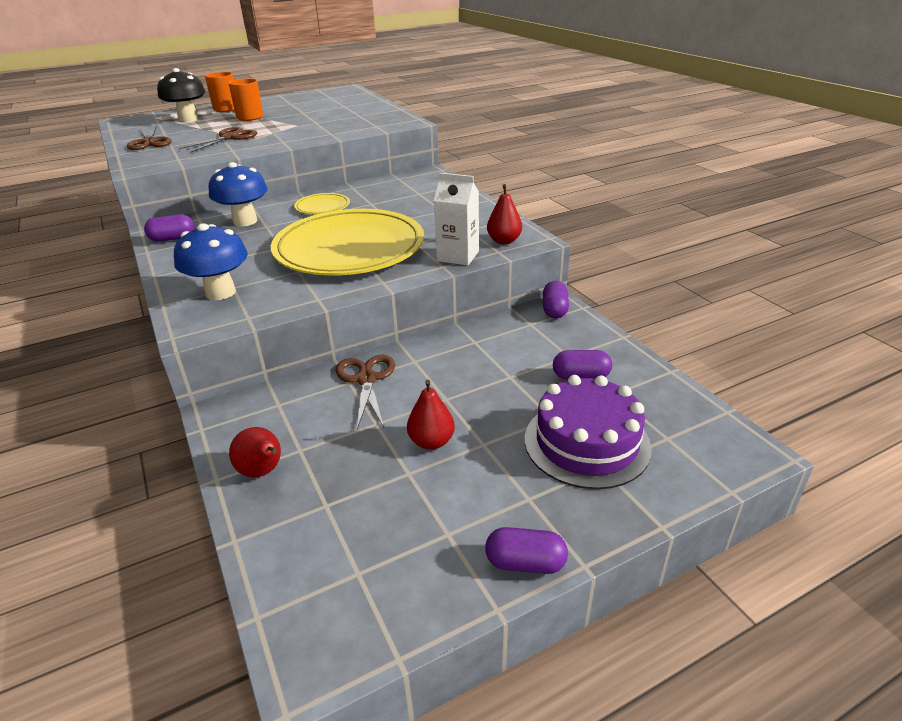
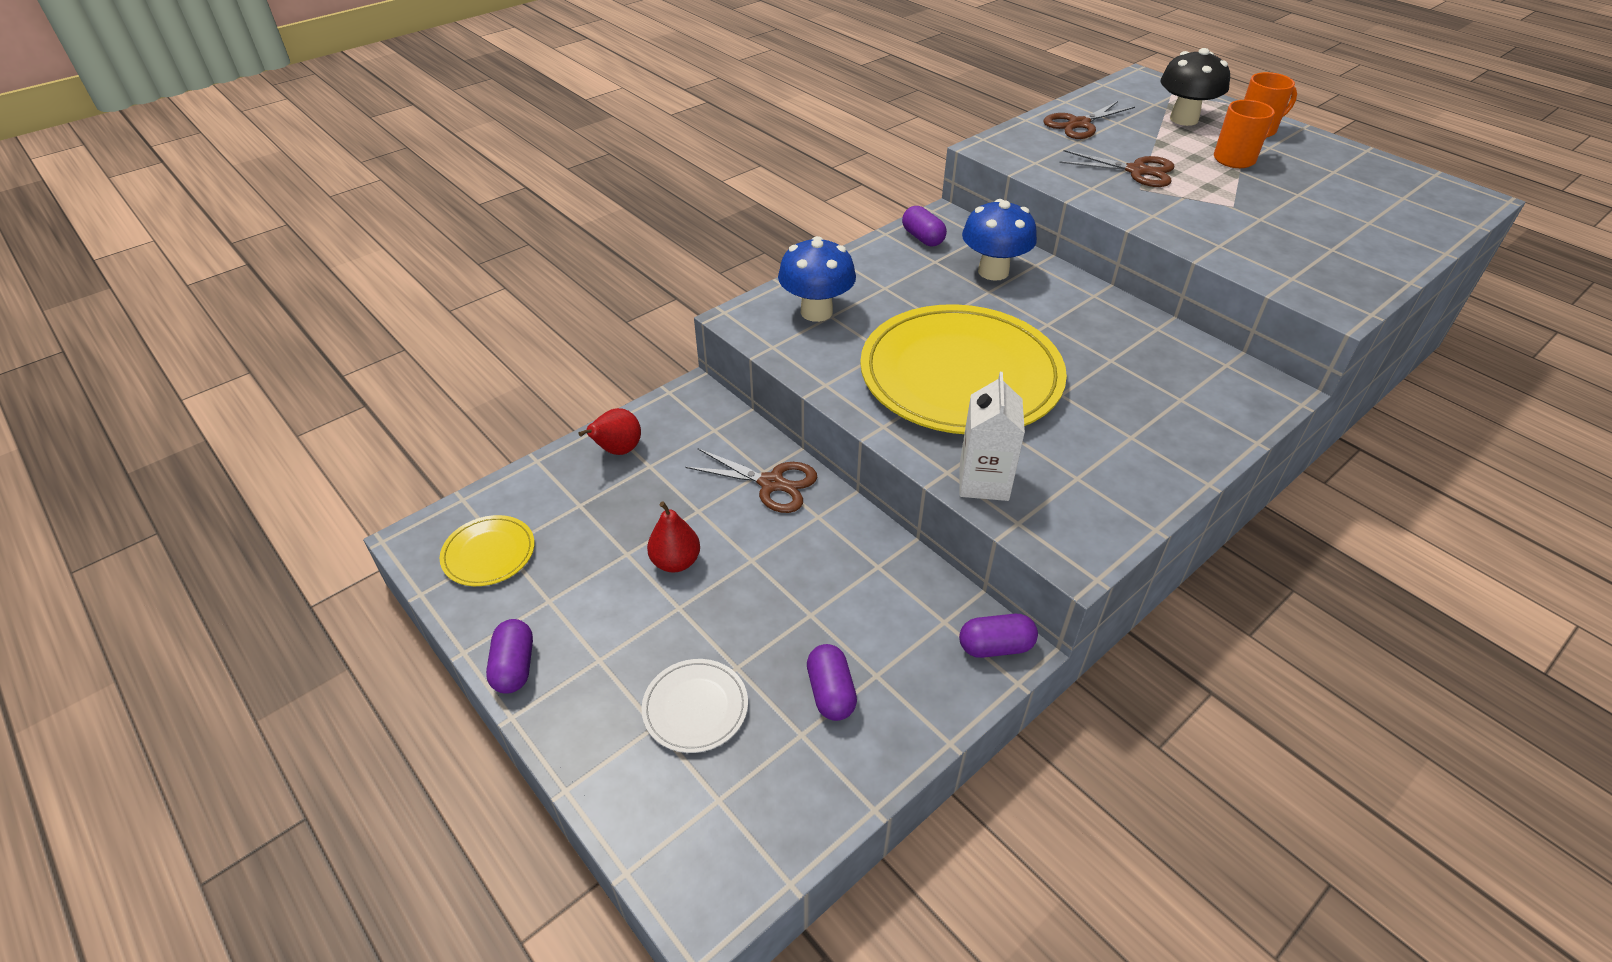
camera: 75 degrees right, 10 degrees up
yellow plate [294,193,350,214] -> yellow plate moved to [440,515,535,586]
brown scissors [336,355,395,429] -> brown scissors turned 45 degrees clockwise [685,448,817,513]
red pear [487,184,522,245] -> none
purple cake [525,375,652,489] -> white plate [642,659,748,753]

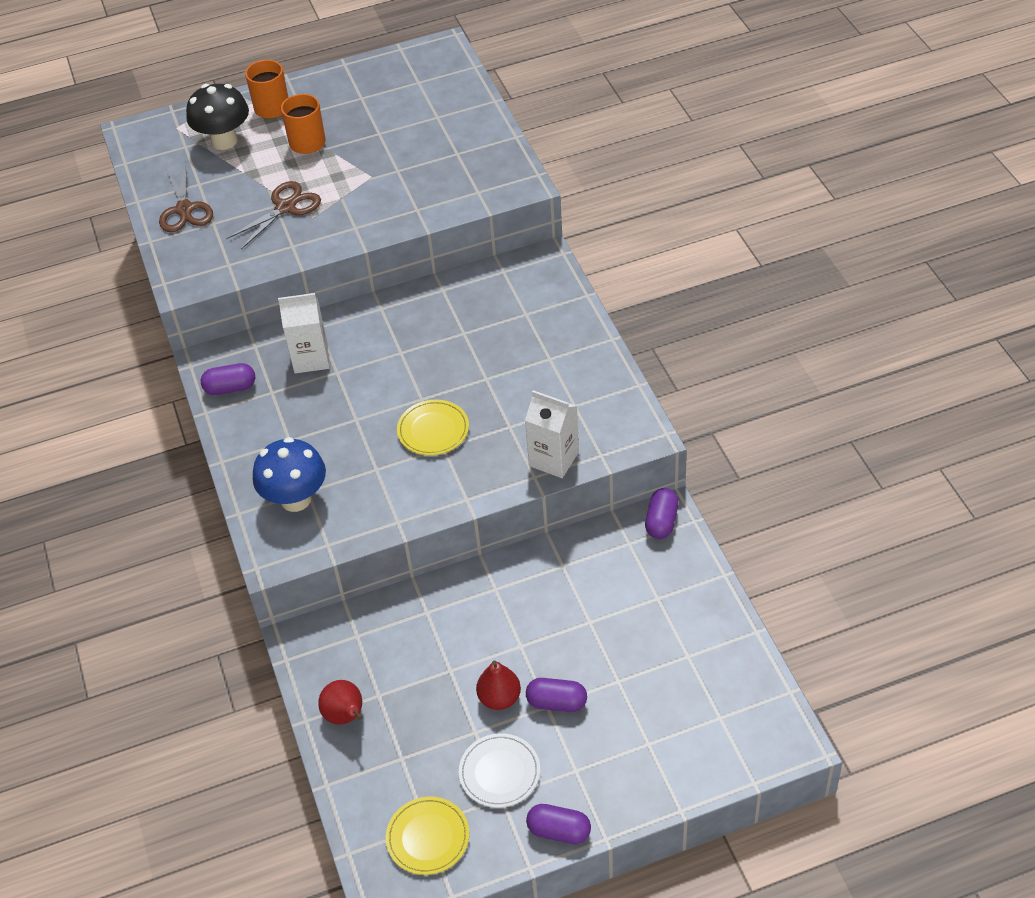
camera: 65 degrees left, 5 degrees up
white plate [642,659,748,753] -> white plate moved to [459,733,540,808]
brown scissors [685,448,817,513] -> none
purple capsule [807,644,857,721] -> purple capsule moved to [526,678,587,712]
yellow plate [860,304,1067,434] -> yellow plate [397,400,469,456], size x0.42
blue mushroom [962,199,1037,281] -> white carton [278,293,330,373]

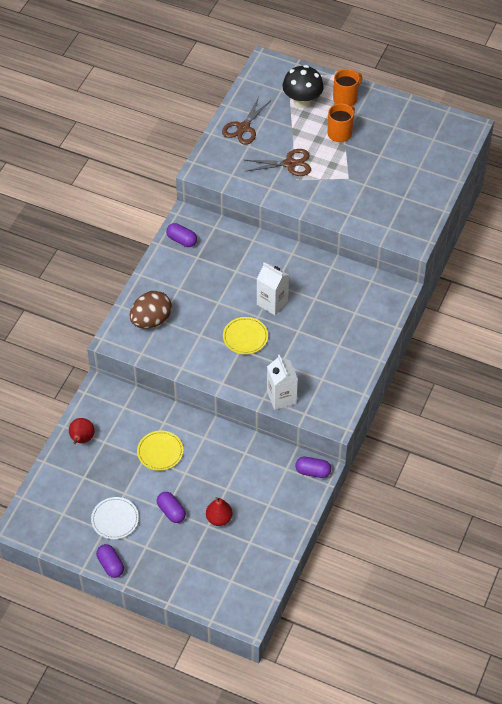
camera: 40 degrees right, 5 degrees up
blue mushroom [253,437,326,512] -> brown egg [129,291,172,328]
white carton [278,293,330,373] -> white carton moved to [257,262,289,315]
yellow plate [386,797,469,875] -> yellow plate moved to [137,431,183,471]
red pear [476,660,521,710] -> red pear moved to [206,497,232,526]
purple capsule [645,488,679,539] -> purple capsule turned 45 degrees clockwise [295,457,331,478]

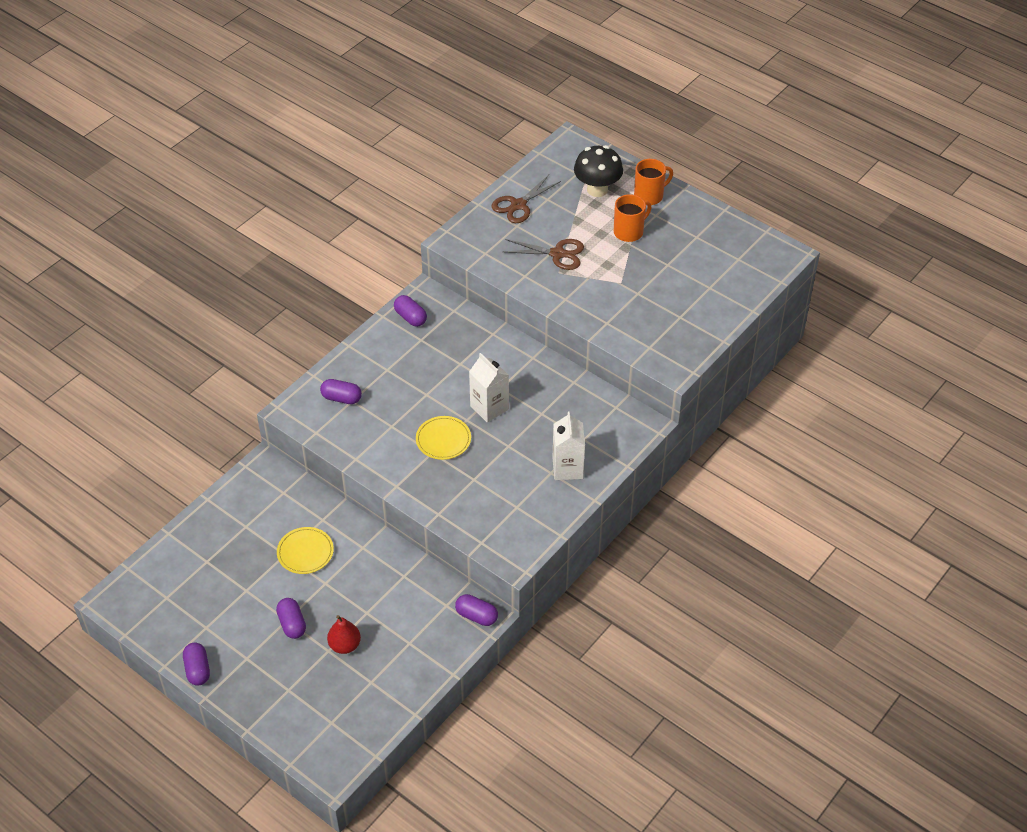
camera: 15 degrees right, 5 degrees down
red pear [69,418,95,444] -> none
white plate [91,497,139,539] -> none
brown egg [129,291,172,328] -> purple capsule [320,379,362,404]
white carton [267,355,298,410] -> white carton moved to [552,412,585,480]

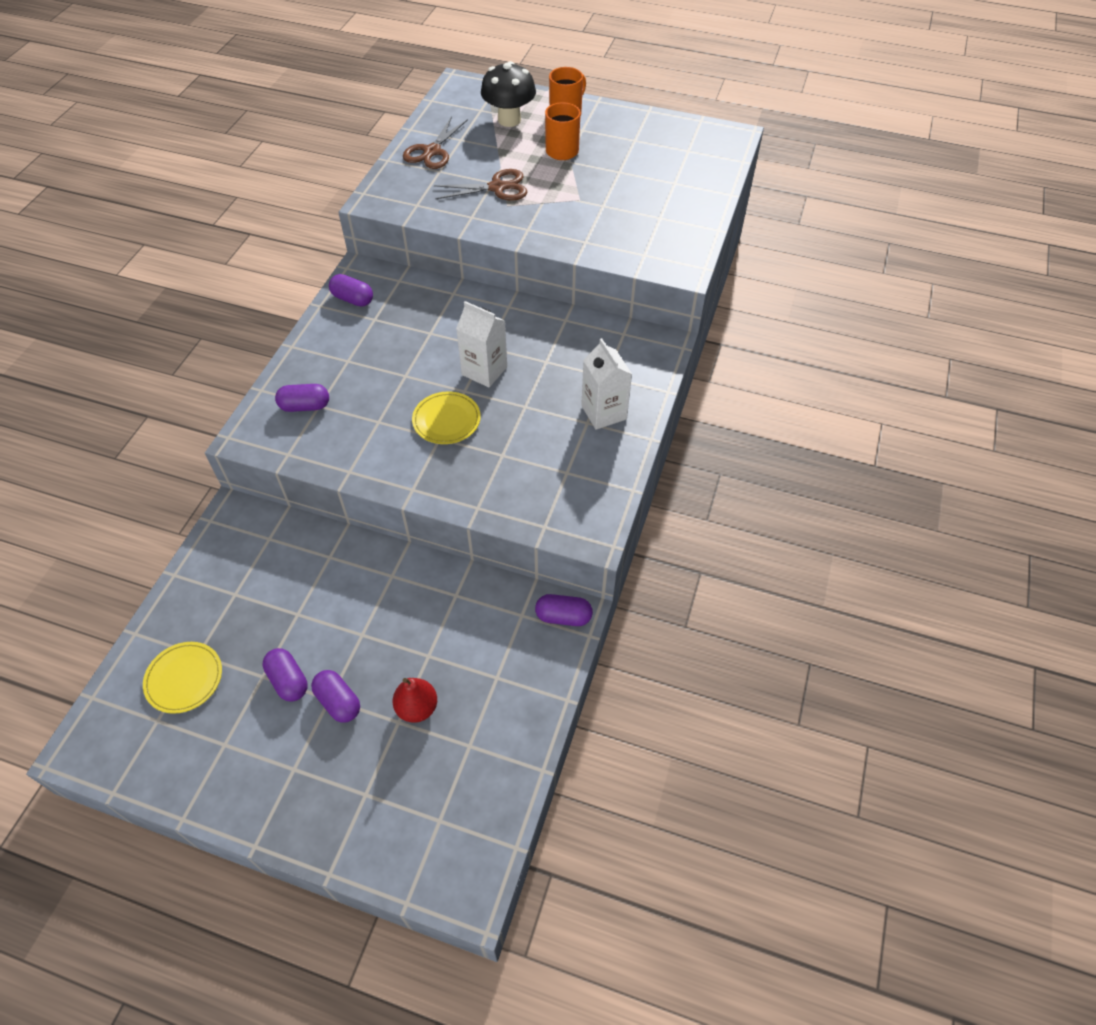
camera: 20 degrees left, 5 degrees up
purple capsule [183,643,210,686] -> purple capsule moved to [263,648,308,702]
yellow plate [277,527,334,574] -> yellow plate moved to [143,642,222,714]

